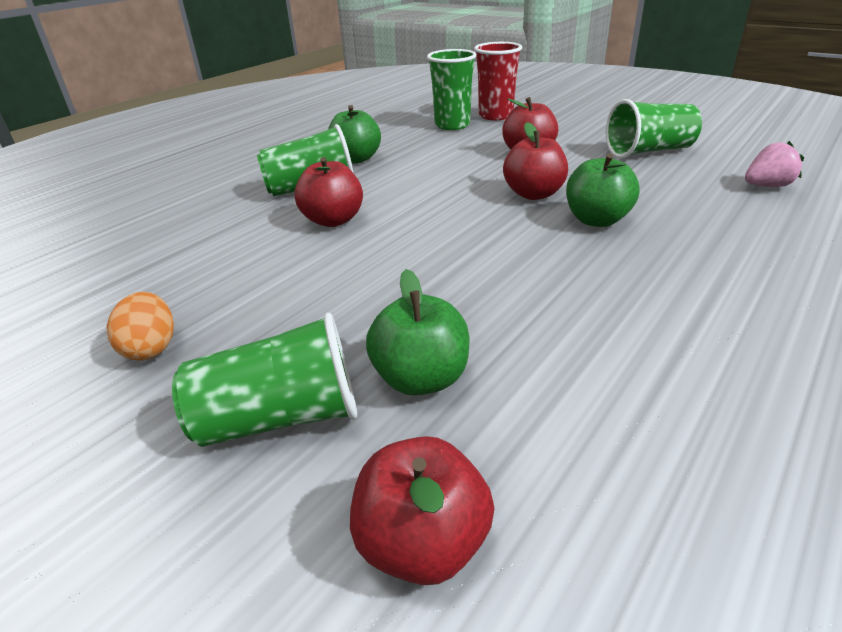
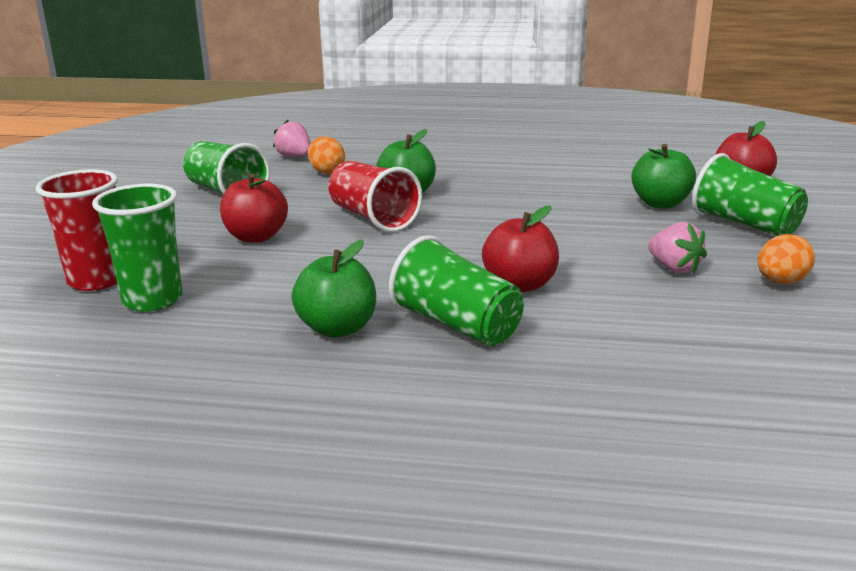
camera: 120 degrees left, 10 degrees down
red apple [503,122,568,200] -> red cup [328,161,422,232]
none -> orange egg [308,137,345,174]
none -> pink strawberry [648,222,707,274]

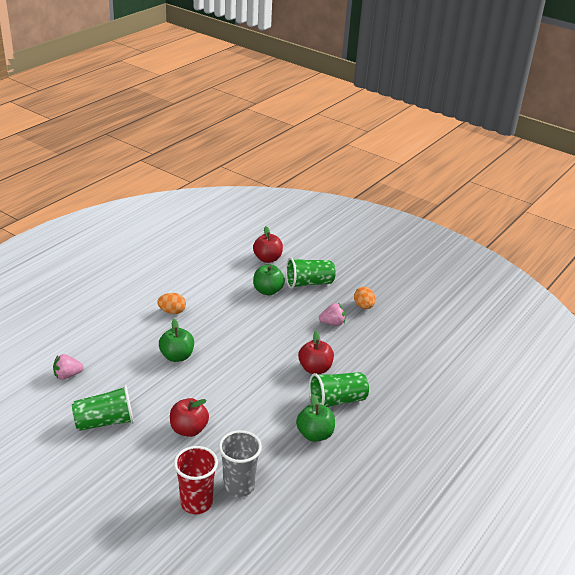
camera: 65 degrees left, 10 degrees up
green cup [92,184,182,312] -> grey cup [219,430,262,497]
orange egg [308,137,345,174] -> orange egg moved to [157,293,186,314]
red cup [328,161,422,232] -> none

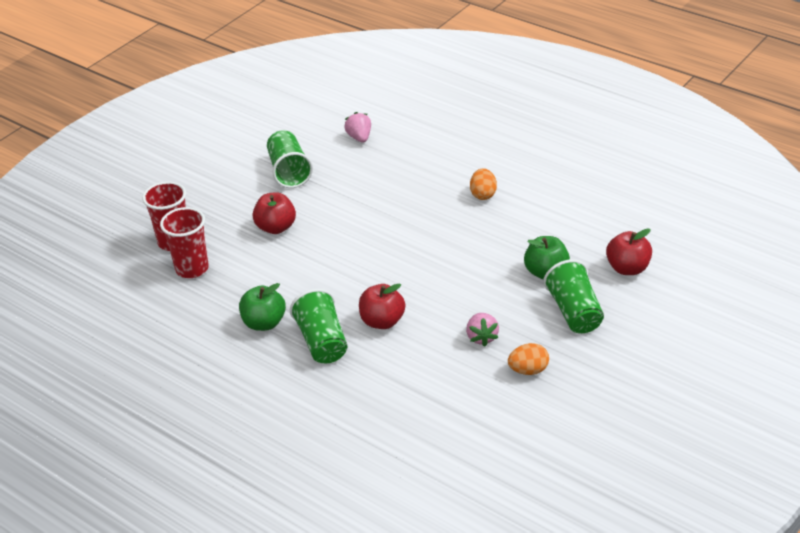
camera: 95 degrees right, 5 degrees up
green apple [159,319,194,362] -> none
grey cup [219,430,262,497] -> red cup [160,207,209,278]

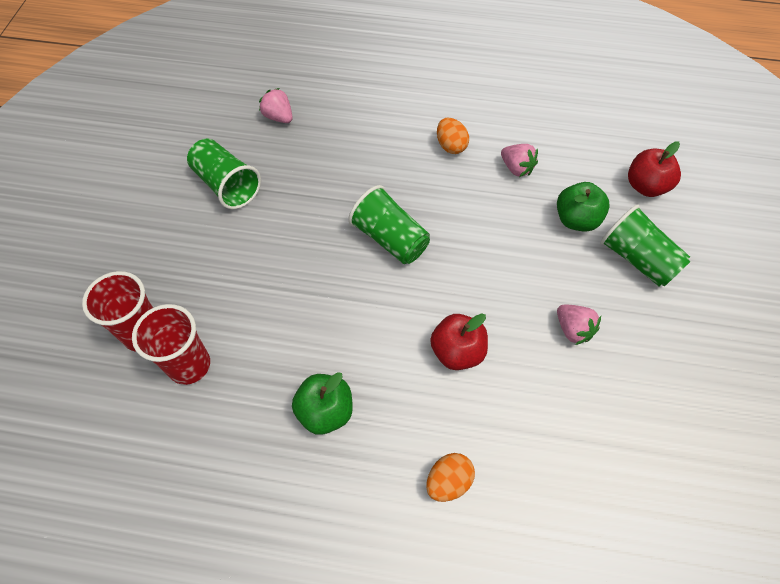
camera: 30 degrees left, 20 degrees up
red apple [253,192,296,234] -> none
green cup [290,289,347,363] -> green cup moved to [348,185,430,264]
orange egg [508,343,549,375] -> orange egg moved to [426,453,475,502]
none -> pink strawberry [501,144,538,177]

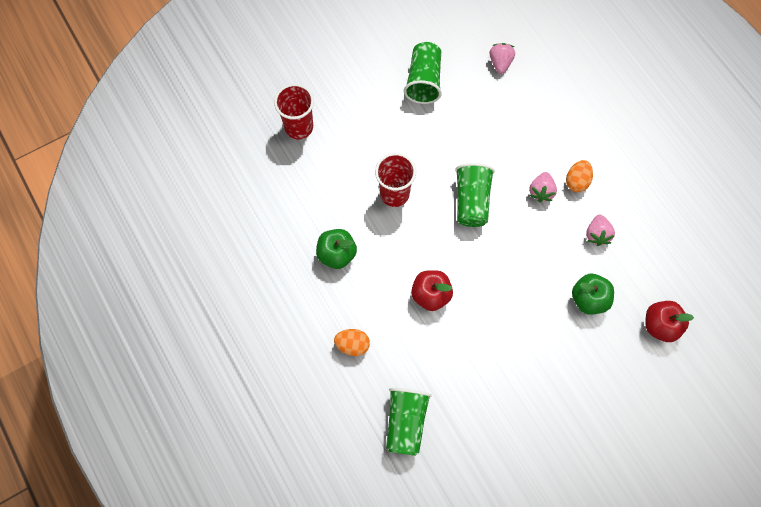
camera: 50 degrees right, 10 degrees up
red cup [132,304,210,385] -> red cup moved to [375,153,416,207]
pink strawberry [557,305,601,345] -> pink strawberry moved to [529,172,557,202]
green cup [600,205,690,287] -> green cup moved to [386,388,432,456]

